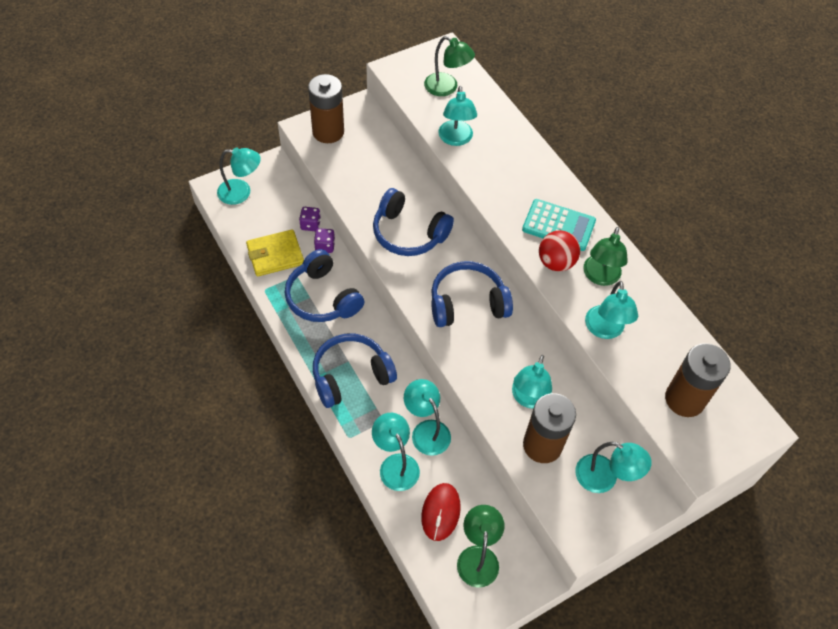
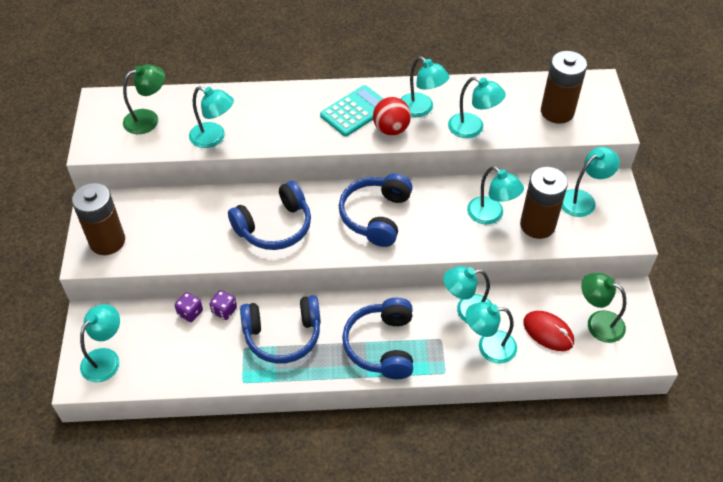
camera: 60 degrees left, 5 degrees down
yellow wallet [246,229,304,277] -> none
green lamp [583,227,628,286] -> turquoise lamp [401,56,449,117]

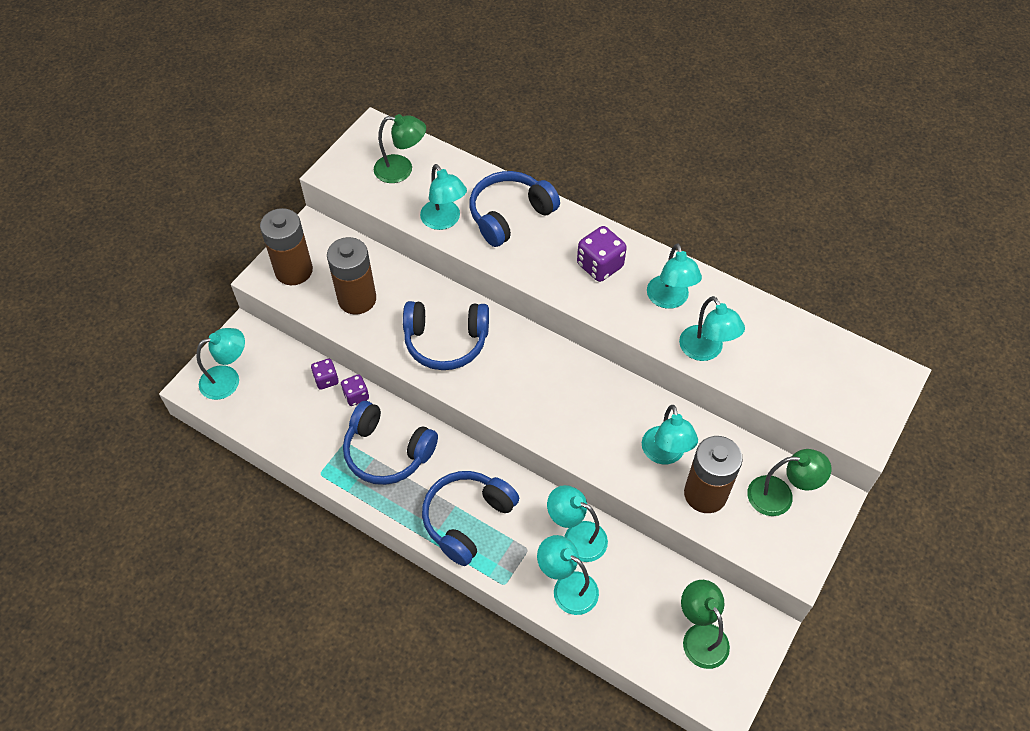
camera: 35 degrees right, 5 degrees up
turquoise calculator [320,85,383,136] -> purple dice [577,226,627,282]
blue headphones [339,173,413,247] -> blue headphones moved to [469,171,560,247]
red ball [373,97,411,135] -> none
red mouse [523,311,574,351] -> none
brown battery [541,51,587,124] -> brown battery moved to [327,237,376,315]
turquoise lamp [561,147,620,217] -> green lamp [747,449,831,516]

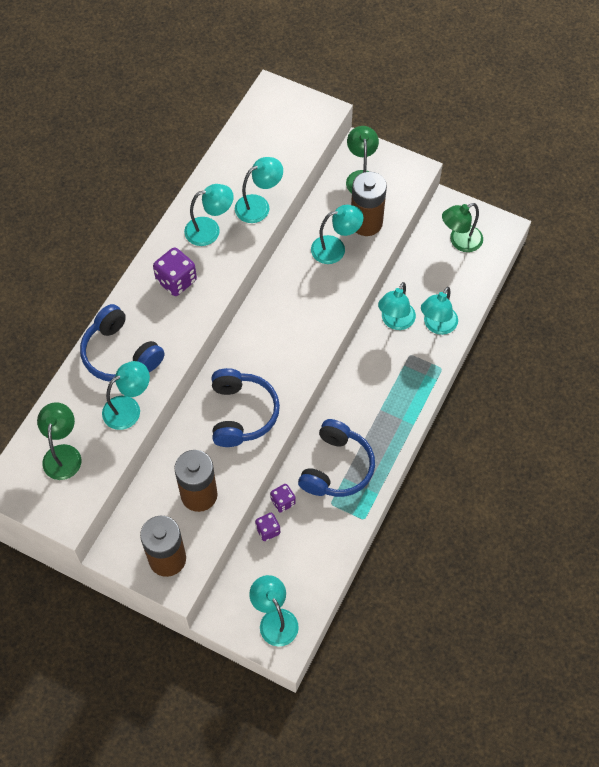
camera: 95 degrees left, 5 degrees up
blue headphones [422,471,519,566] -> none

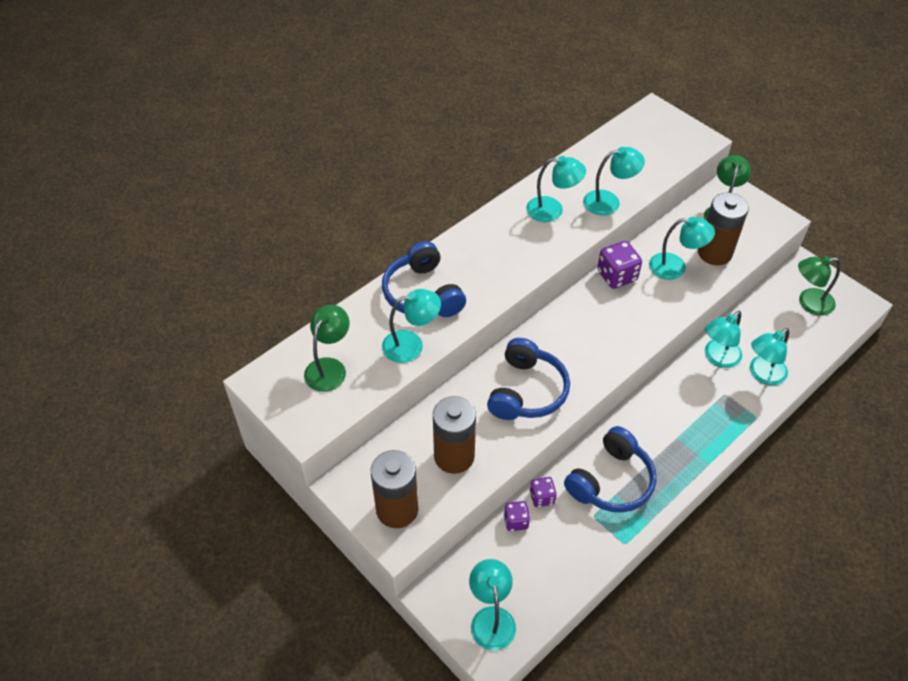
camera: 20 degrees right, 10 degrees down
purple dice [153,247,197,296] -> purple dice moved to [597,241,642,289]

